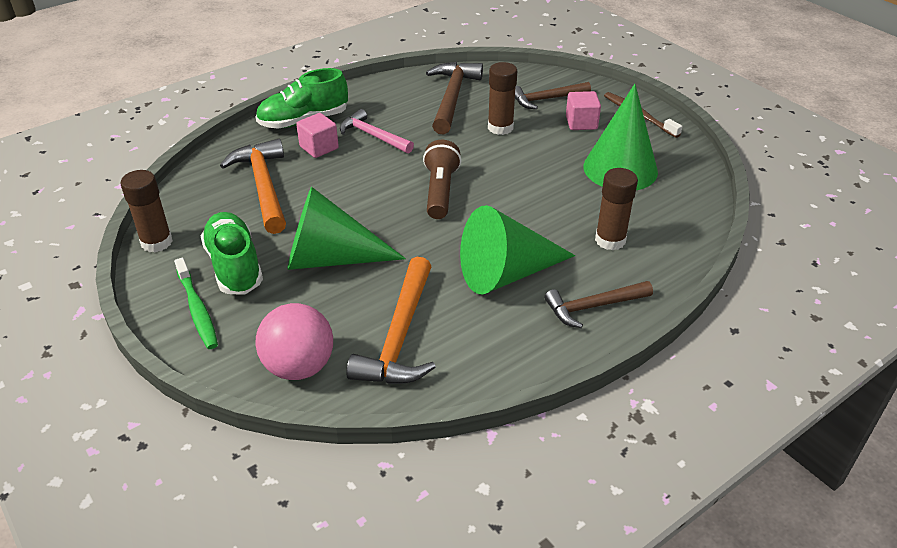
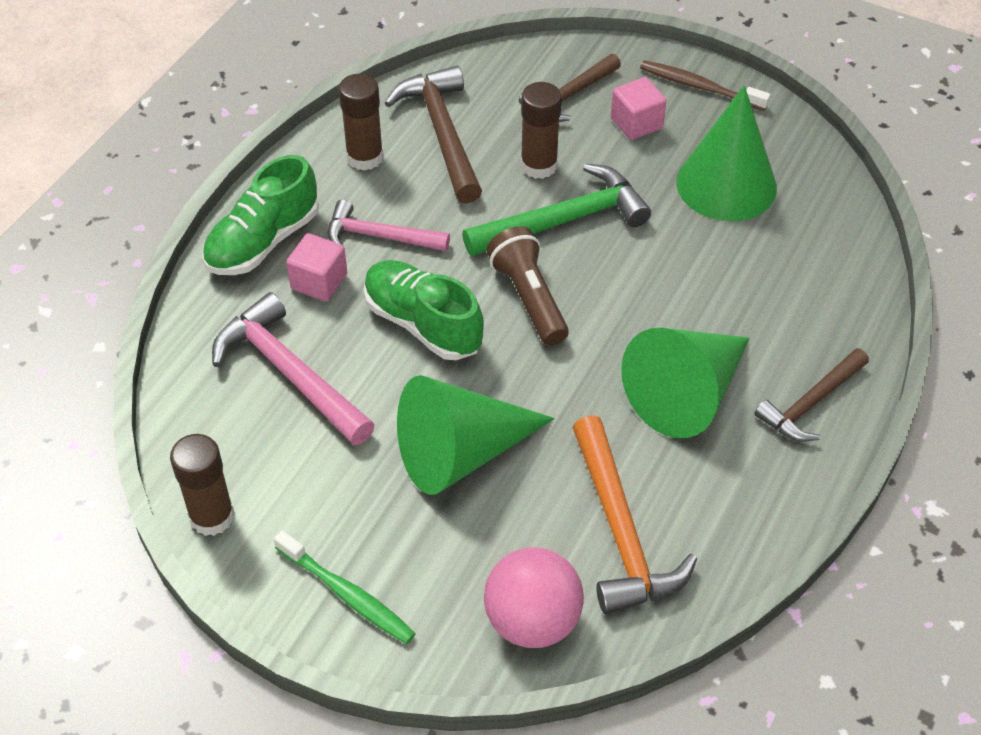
camera: 25 degrees left, 10 degrees up
green shoe [201,212,263,295] -> green shoe moved to [364,260,484,360]
orange hammer [220,139,286,234] -> pink hammer [212,292,375,446]
brown glue stick [595,168,638,251] -> brown glue stick moved to [339,74,384,171]
none -> green hammer [462,164,651,256]

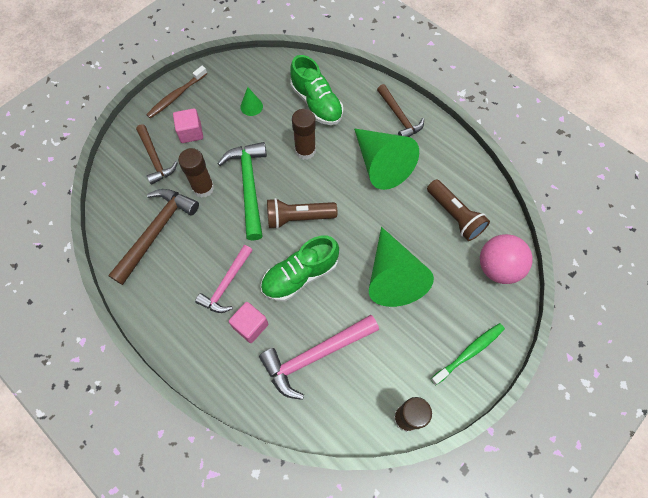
camera: 75 degrees left, 15 degrees up
green shoe [202,155,319,275] -> green shoe moved to [290,55,343,125]
brown glue stick [339,74,384,171] -> brown glue stick moved to [292,109,316,160]
brown hammer [385,66,482,204] -> brown hammer turned 120 degrees clockwise [108,189,199,285]
orange hammer [572,415,697,614] -> brown flashlight [427,179,490,241]
green cone [676,85,777,221] -> green cone [240,87,263,116], size x0.42

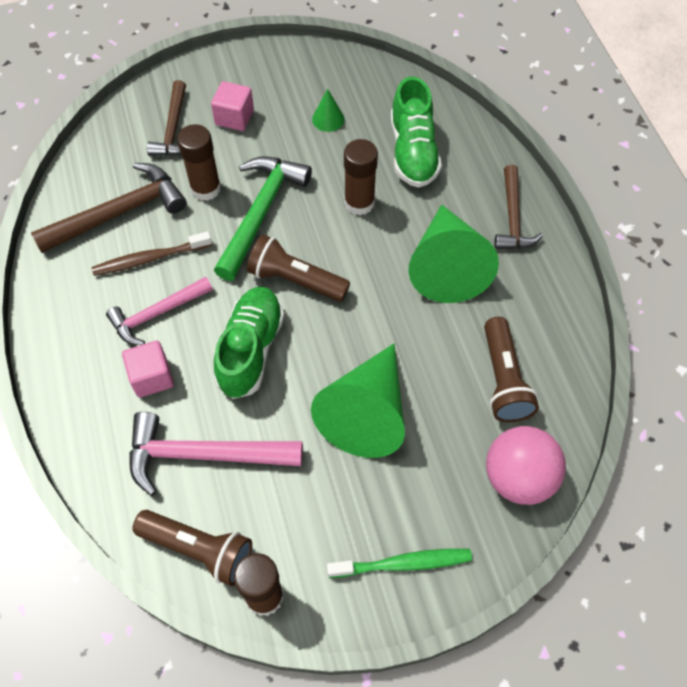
camera: 30 degrees right, 5 degrees down
brown toothbrush [146,66,207,119] -> brown toothbrush moved to [92,231,212,276]
green shoe [261,236,339,301] -> green shoe turned 105 degrees clockwise [214,287,284,399]
none -> brown flashlight [132,510,252,586]

